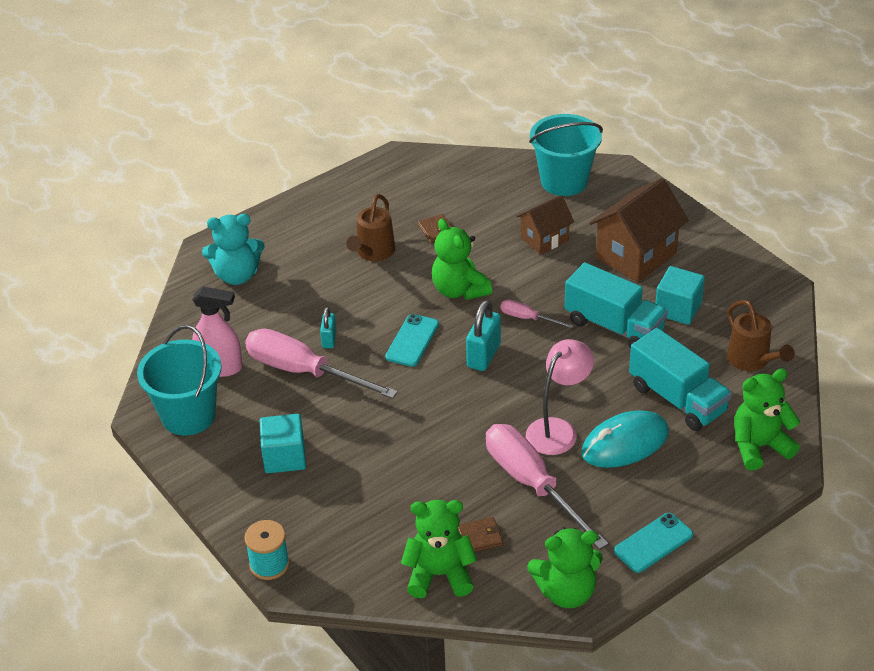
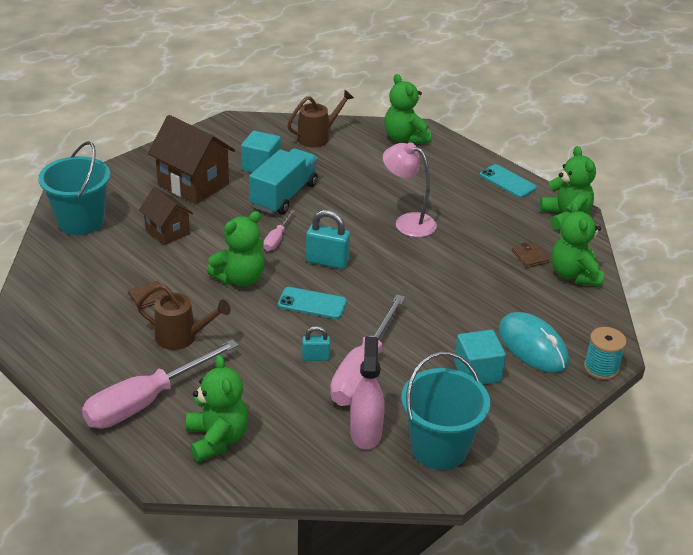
camera: 100 degrees left, 5 degrees down
turquoise teddy bear [202,214,265,285] -> green teddy bear [186,355,248,462]
pink screwdriver [486,424,609,550] -> pink screwdriver moved to [82,339,238,429]
turquoise mouse [581,410,669,468] -> turquoise mouse moved to [498,312,569,373]
turquoise truck [629,328,732,431] -> none

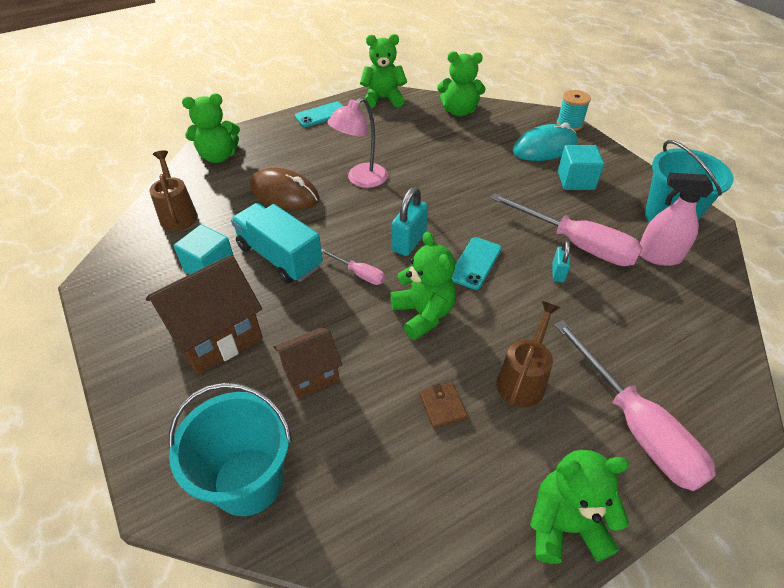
camera: 75 degrees left, 10 degrees up
green teddy bear [186,355,248,462] -> green teddy bear moved to [530,450,629,564]
brown wallet [512,242,550,268] -> none
none -> brown mouse [250,168,319,210]

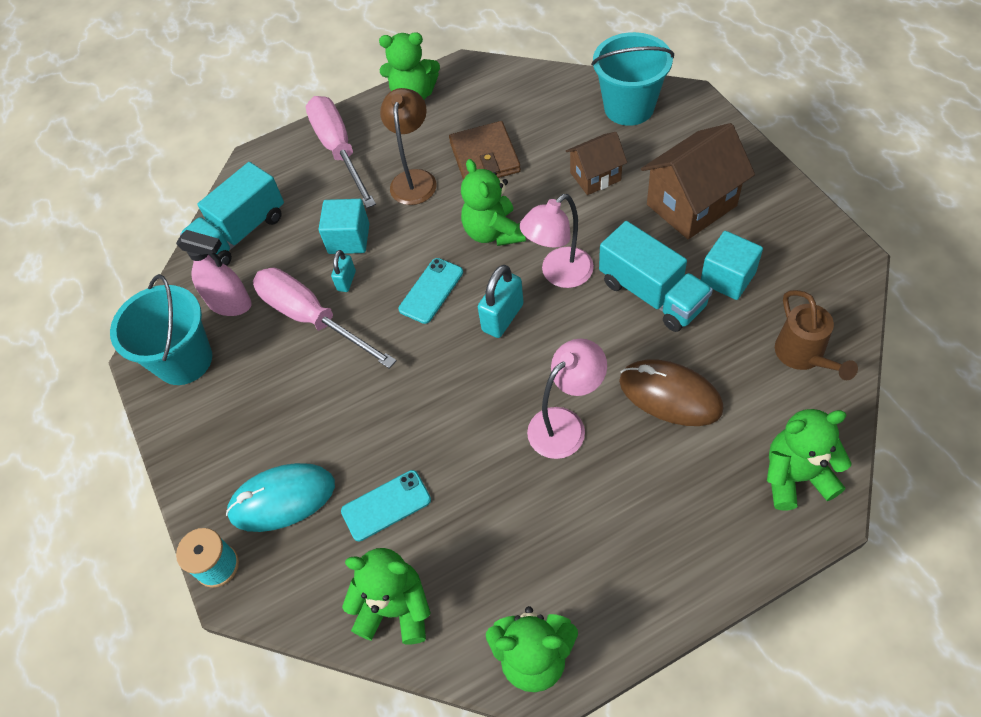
camera: 170 degrees left, 10 degrees up
turquoise phone [295,102,343,127] -> turquoise phone moved to [341,470,431,541]
pink screwdriver [321,248,385,285] -> pink lamp [520,194,594,288]
brown wallet [419,382,468,429] -> brown wallet [449,121,521,180], size x1.95
brown watering can [497,301,561,407] -> brown lamp [380,88,437,205]
turquoise cube [558,145,604,190] -> turquoise cube moved to [318,199,369,254]
none -> turquoise truck [180,162,284,266]

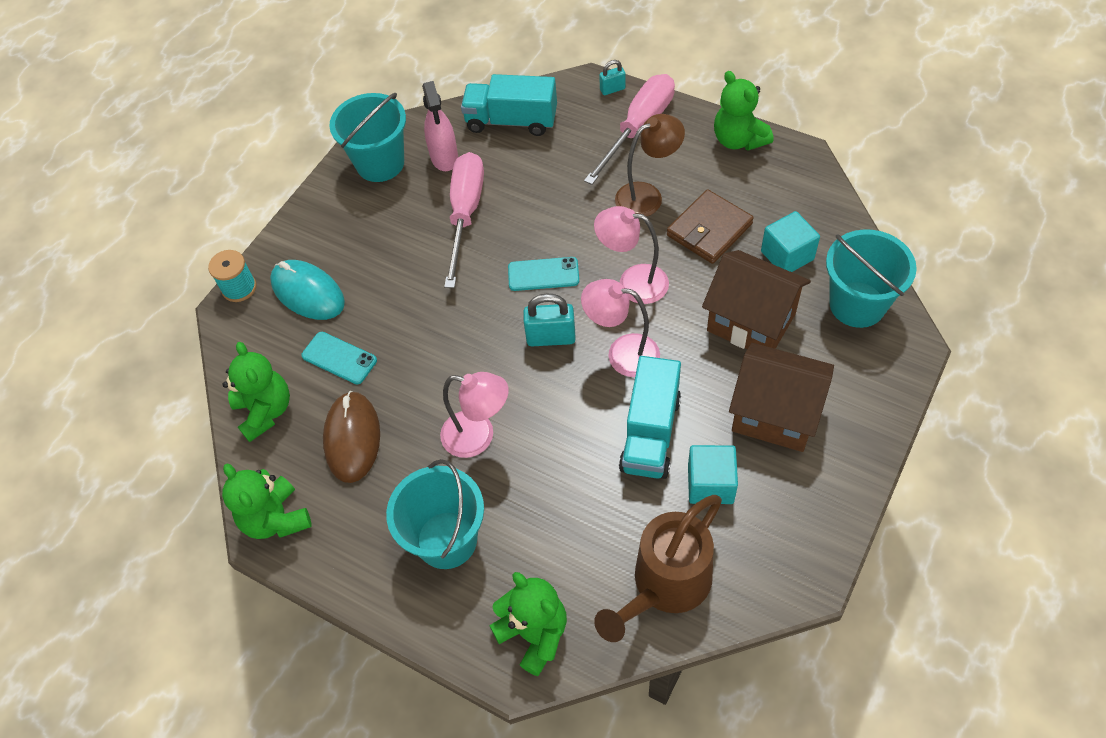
camera: 55 degrees right, 0 degrees up
turquoise cube [318,199,369,254] -> turquoise cube moved to [761,211,820,272]
turquoise padlock [331,250,356,292] -> turquoise padlock moved to [599,60,626,95]
green teddy bear [461,159,526,246] -> pink lamp [594,206,669,304]
brown house [566,132,627,195] -> brown house [702,250,811,349], size x1.66
brown mouse [619,359,724,426] -> brown mouse moved to [323,391,380,483]
brown watering can [775,290,858,380] -> brown watering can [594,495,722,642], size x1.56
none -> turquoise bucket [386,459,484,569]

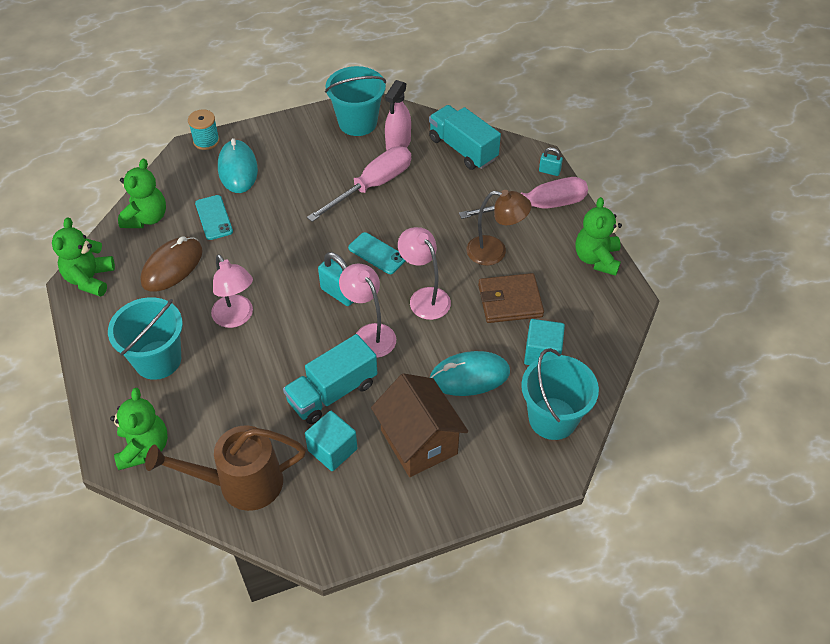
camera: 35 degrees right, 5 degrees down
brown house [702,250,811,349] -> turquoise mouse [430,351,510,396]

